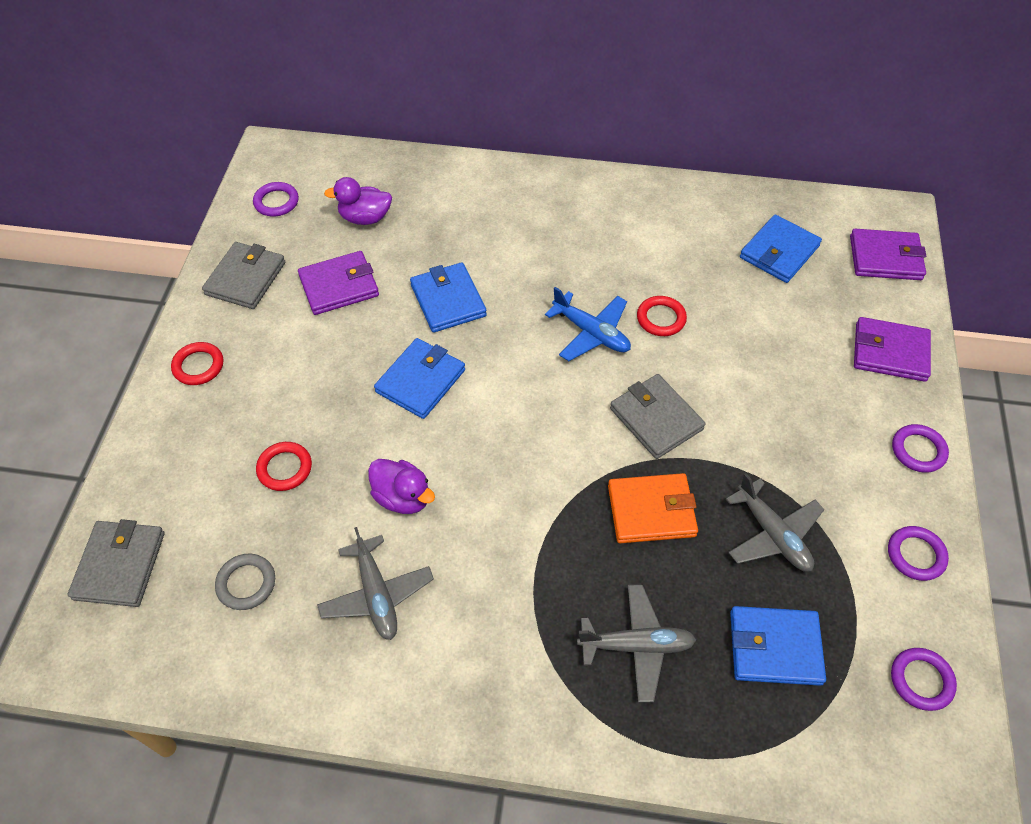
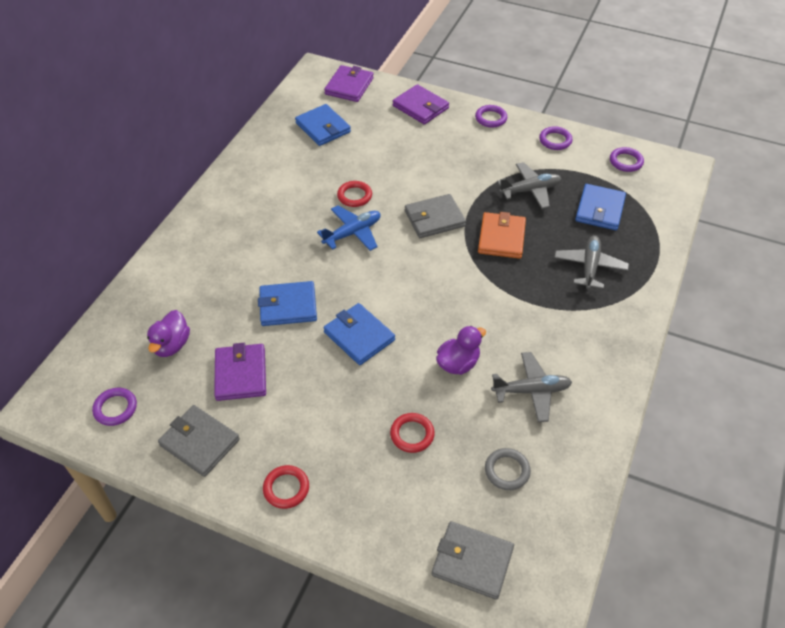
camera: 75 degrees left, 5 degrees down
purple wallet [854,317,931,382] -> purple wallet turned 75 degrees counterclockwise [393,84,449,125]

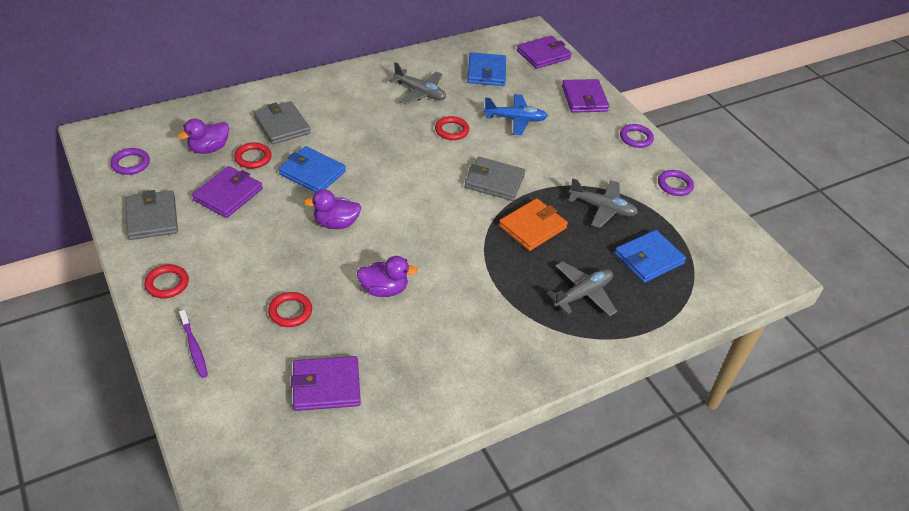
camera: 35 degrees right, 5 degrees down
blue plane [317,205,381,251] -> blue plane moved to [484,94,548,135]
blue wallet [324,303,395,365] -> purple duck [304,189,361,229]
grey wallet [432,521,514,600] -> grey wallet moved to [254,101,310,144]
grey ring [485,448,531,490] -> purple wallet [291,356,361,411]
grey plane [491,352,572,422] -> grey plane moved to [389,62,446,105]
purple ring [610,147,644,172] -> none
none -> purple toothbrush [179,310,208,378]
none -> red ring [234,142,272,169]

